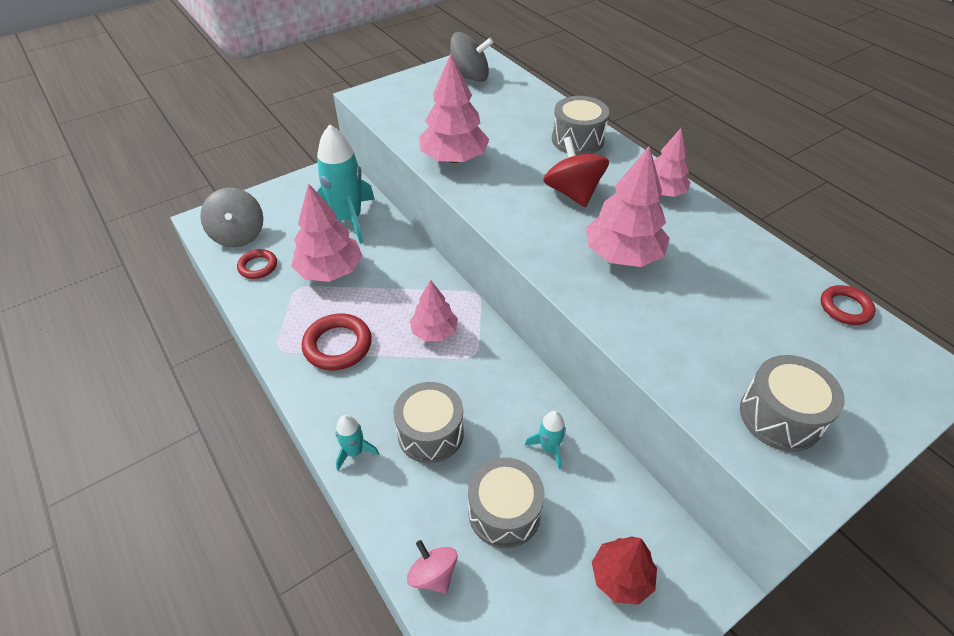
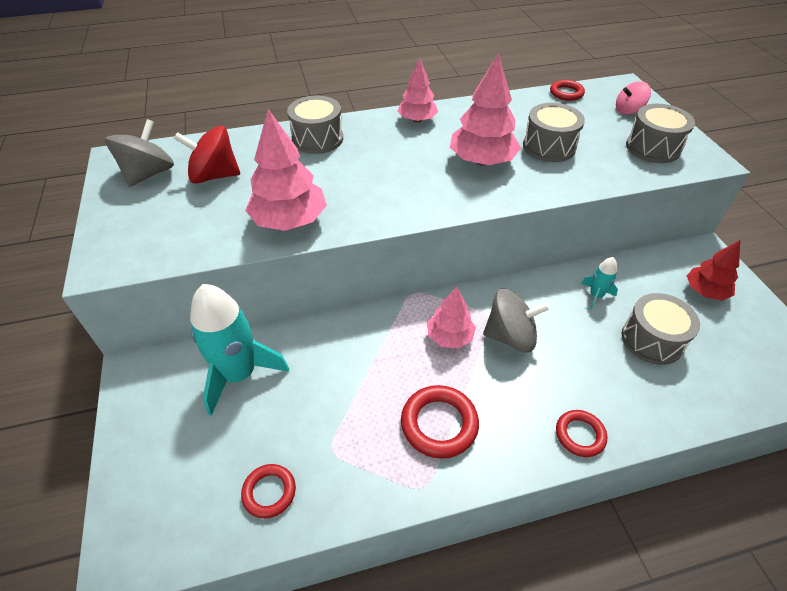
camera: 70 degrees left, 0 degrees up
grey spinning top [200,188,263,247] -> grey spinning top moved to [483,288,550,352]
pink tree [291,184,363,282] -> none
turquoise rocket [336,415,379,470] -> red ring [556,410,607,457]
grey drum [393,382,464,463] -> grey drum moved to [523,103,585,162]
pink spinning top [407,540,458,593] -> pink spinning top moved to [616,81,651,115]
red spinning top [543,136,609,207] -> red spinning top moved to [174,126,240,184]

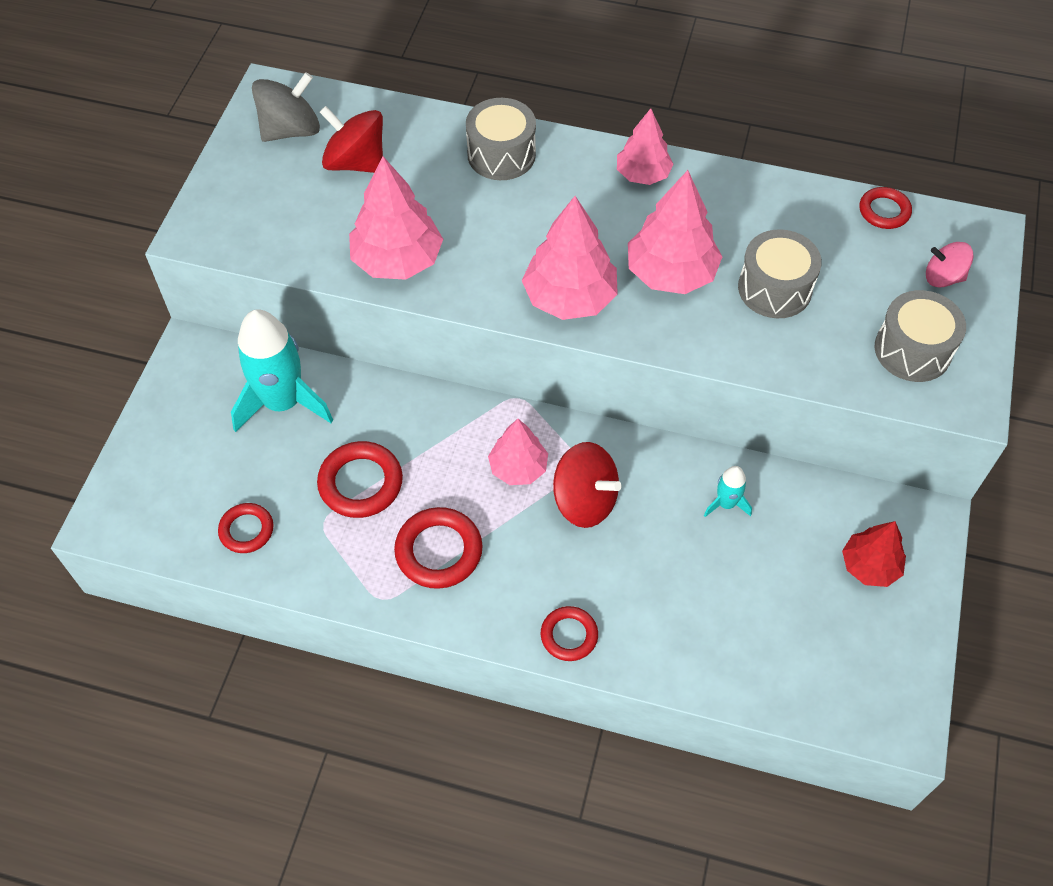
camera: 30 degrees right, 10 degrees up
grey spinning top [483,288,550,352] -> red spinning top [553,442,621,528]
grey drum [622,293,700,365] -> none
none -> red ring [317,441,403,518]
none -> pink tree [522,196,618,320]

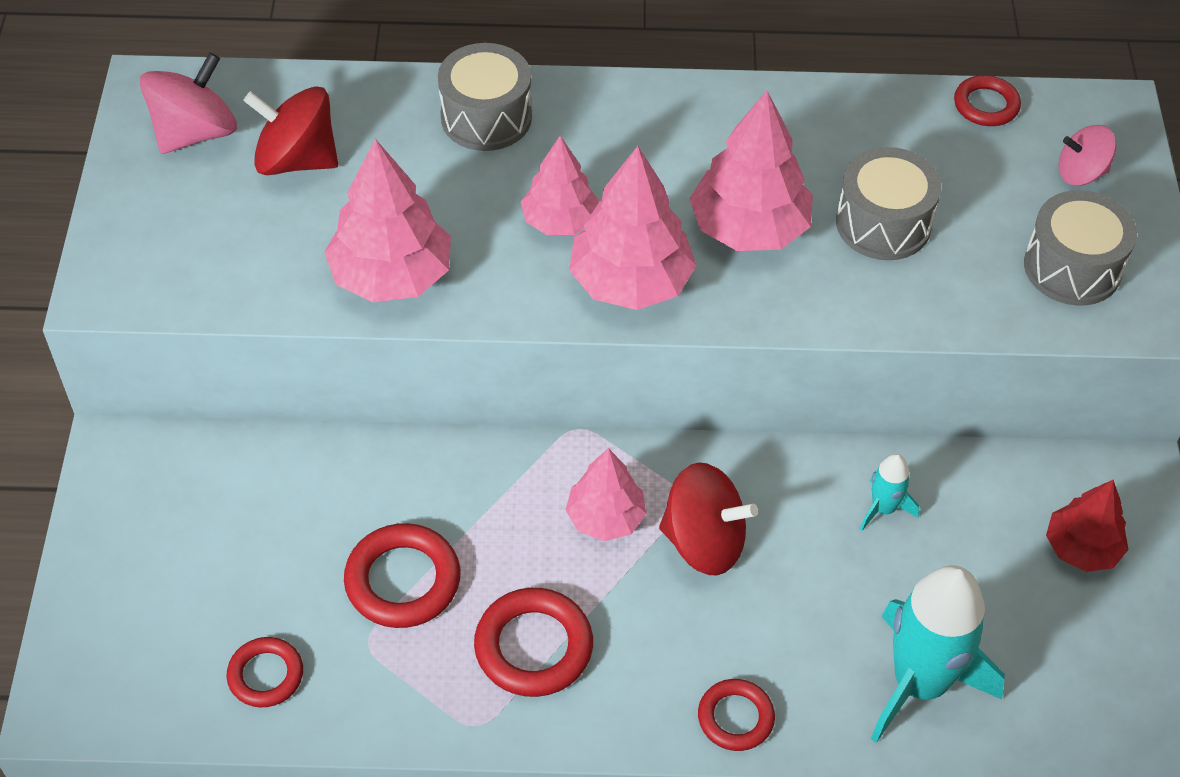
camera: 15 degrees left, 5 degrees down
turquoise rocket [231,309,333,432] -> turquoise rocket moved to [871,565,1005,743]
grey spinning top [252,72,320,142] -> pink spinning top [140,53,237,154]
pink tree [617,108,674,185] -> pink tree moved to [521,136,599,235]

